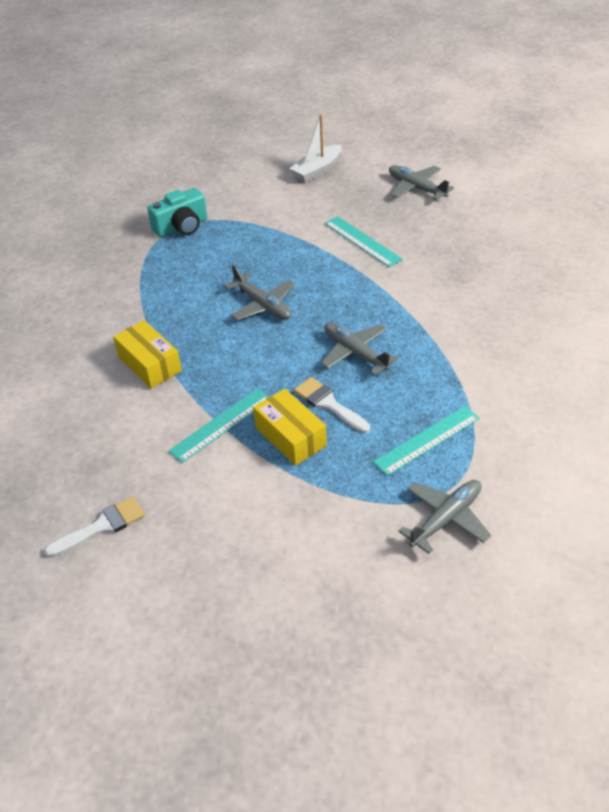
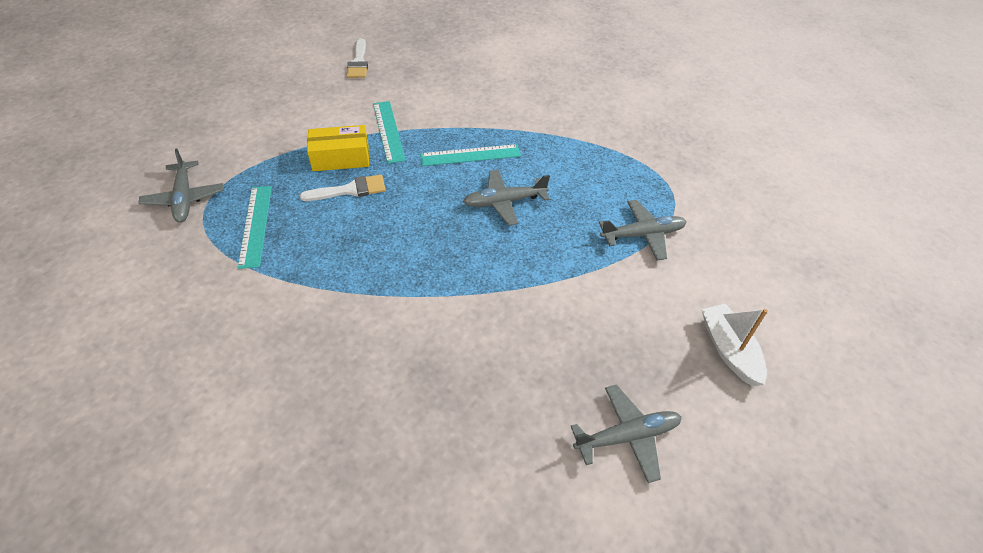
camera: 115 degrees right, 5 degrees up
yellow box [113,320,182,388] -> none
turquoise camera [147,188,207,237] -> none
grey plane [321,323,398,376] -> grey plane moved to [599,200,686,261]
turquoise ruler [325,216,403,267] -> turquoise ruler moved to [420,144,521,166]

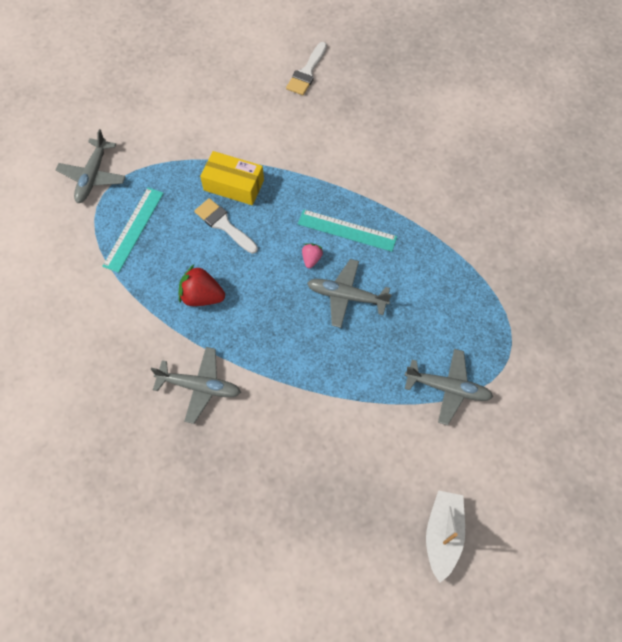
camera: 30 degrees right, 15 degrees up
white brush [300,175,386,201] -> white brush turned 150 degrees counterclockwise [194,198,258,254]
turquoise ruler [373,101,406,164] -> none
grey plane [571,385,682,483] -> grey plane moved to [151,347,241,424]
none -> red strawberry [179,265,225,306]
none -> pink strawberry [302,243,323,268]

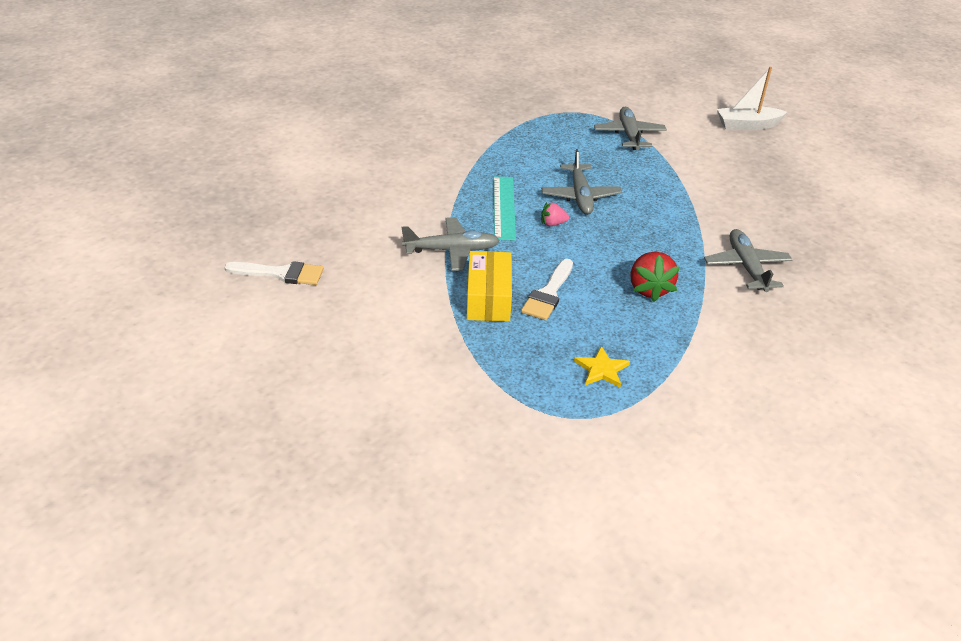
camera: 110 degrees left, 25 degrees down
grey plane [56,129,126,203] -> grey plane moved to [401,217,500,271]
turquoise ruler [102,187,164,273] -> yellow star [574,346,630,387]

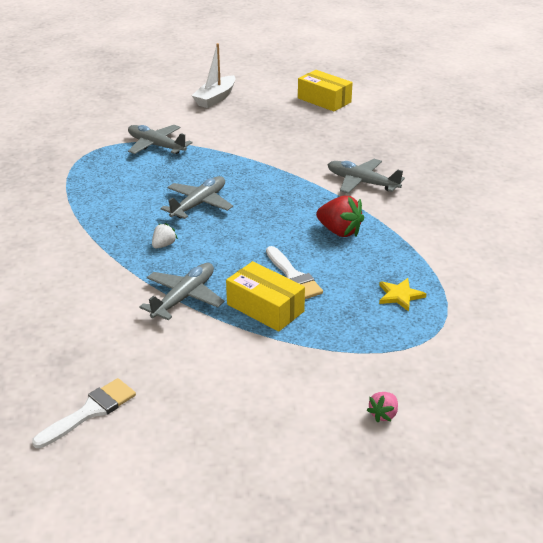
camera: 50 degrees left, 5 degrees down
turquoise ruler [493,177,516,240] -> white strawberry [152,223,178,249]
grey plane [541,149,622,215] -> grey plane turned 90 degrees counterclockwise [160,176,233,219]
pink strawberry [541,203,569,226] -> pink strawberry moved to [367,392,398,422]
none -> yellow box [298,70,353,111]

